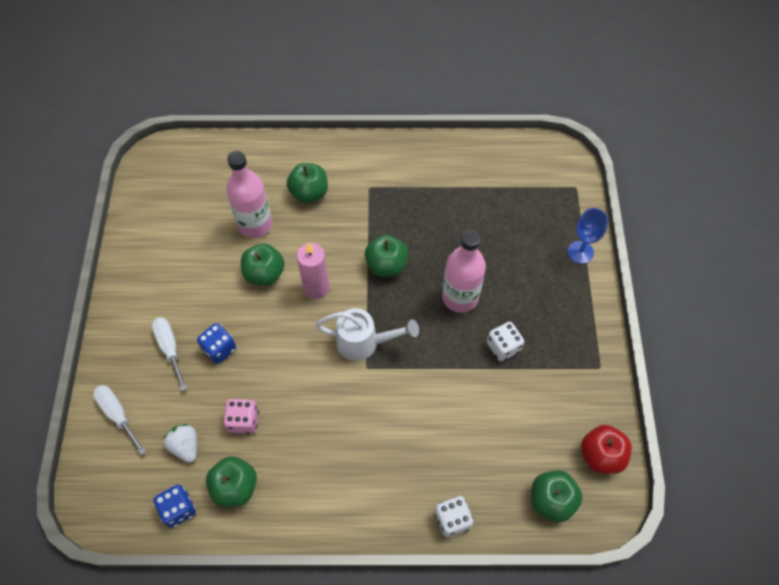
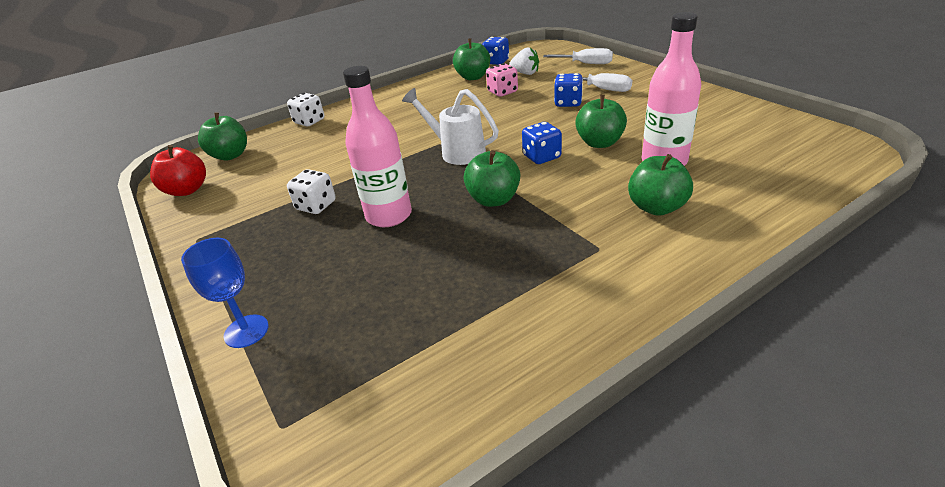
camera: 150 degrees right, 25 degrees down
pink candle [296,242,329,299] -> blue dice [522,122,562,164]
white watering can [315,308,419,361] -> white watering can turned 60 degrees clockwise [402,88,499,165]

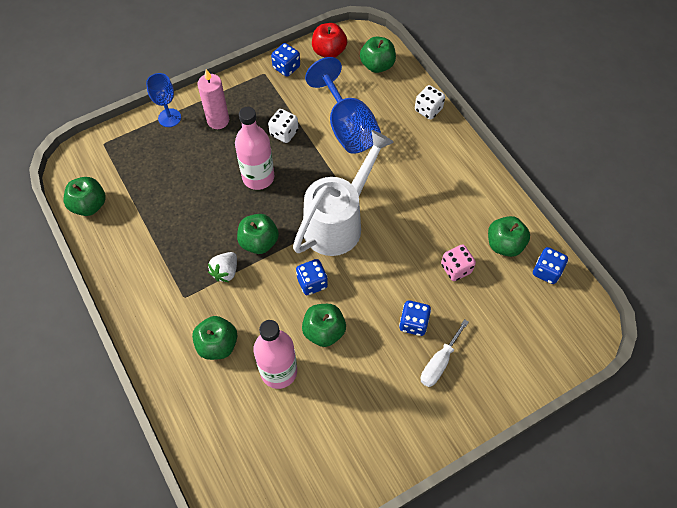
camera: 90 degrees right, 25 degrees up
white watering can [402,88,499,165] -> white watering can [293,130,394,256], size x1.59
white strawberry [509,47,539,75] -> white strawberry moved to [208,252,237,282]
white screwdriver [543,48,613,64] -> none
none -> green apple [64,177,106,216]
none -> pink candle [197,69,229,129]
none -> blue dice [271,43,300,77]
none -> blue goblet [305,57,381,154]

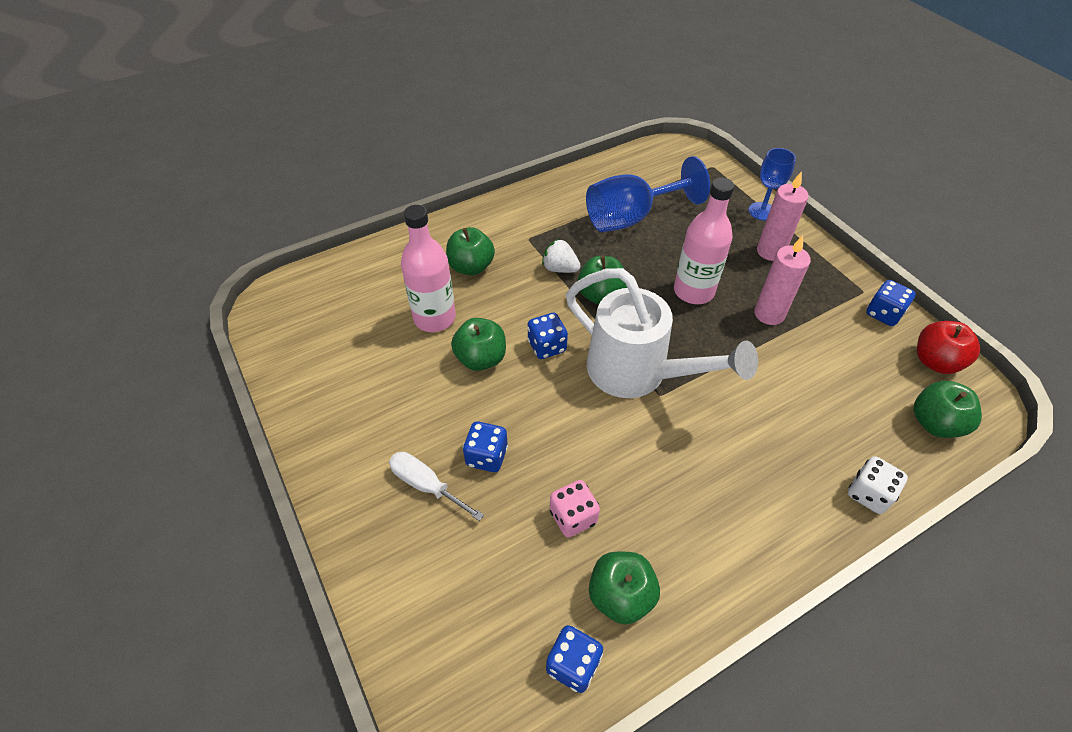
camera: 90 degrees right, 10 degrees down
green apple [64,177,106,216] -> none
white dice [268,109,298,143] -> pink candle [754,235,811,325]
blue goblet [305,57,381,154] -> blue goblet moved to [586,156,710,232]

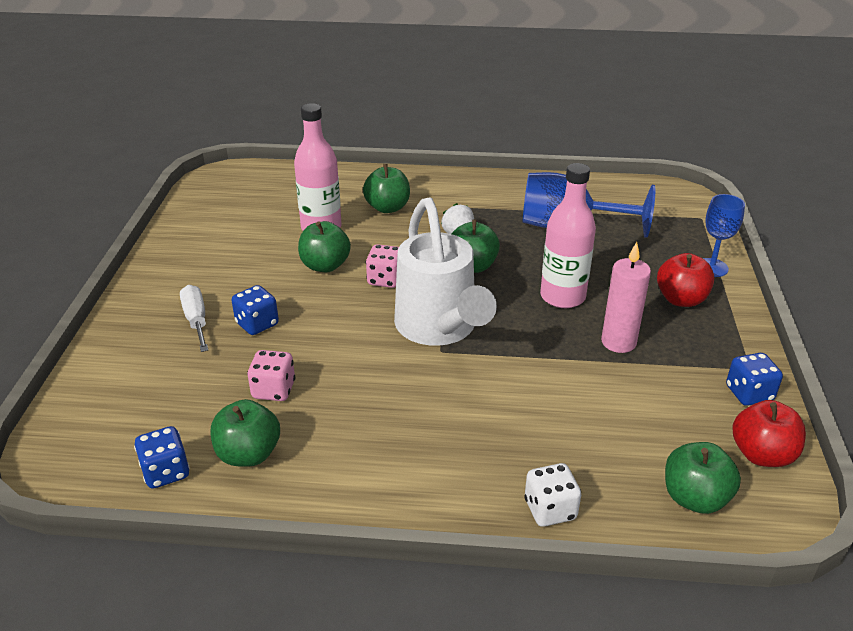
camera: 35 degrees right, 15 degrees down
blue dice [527,313,568,359] -> pink dice [366,244,399,288]
pink candle [757,171,809,261] -> red apple [657,253,714,307]

